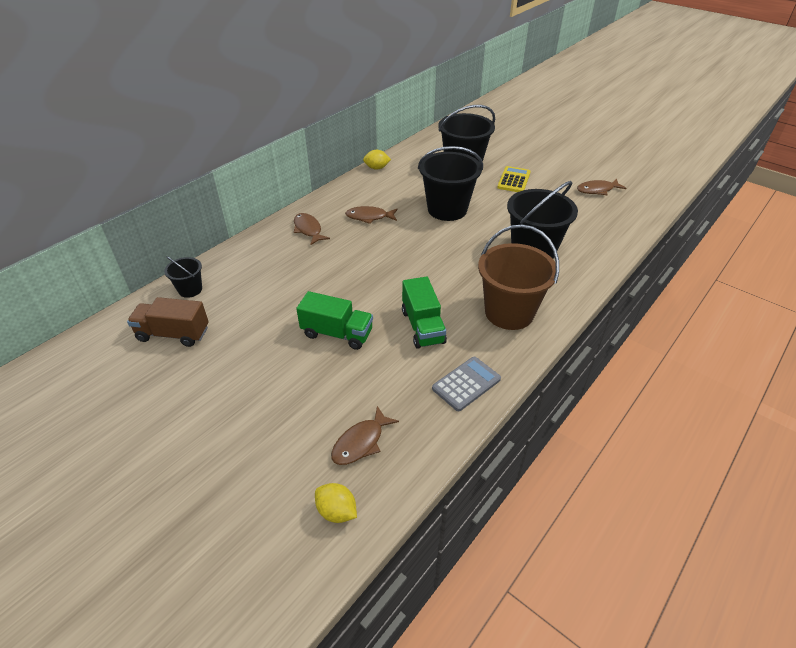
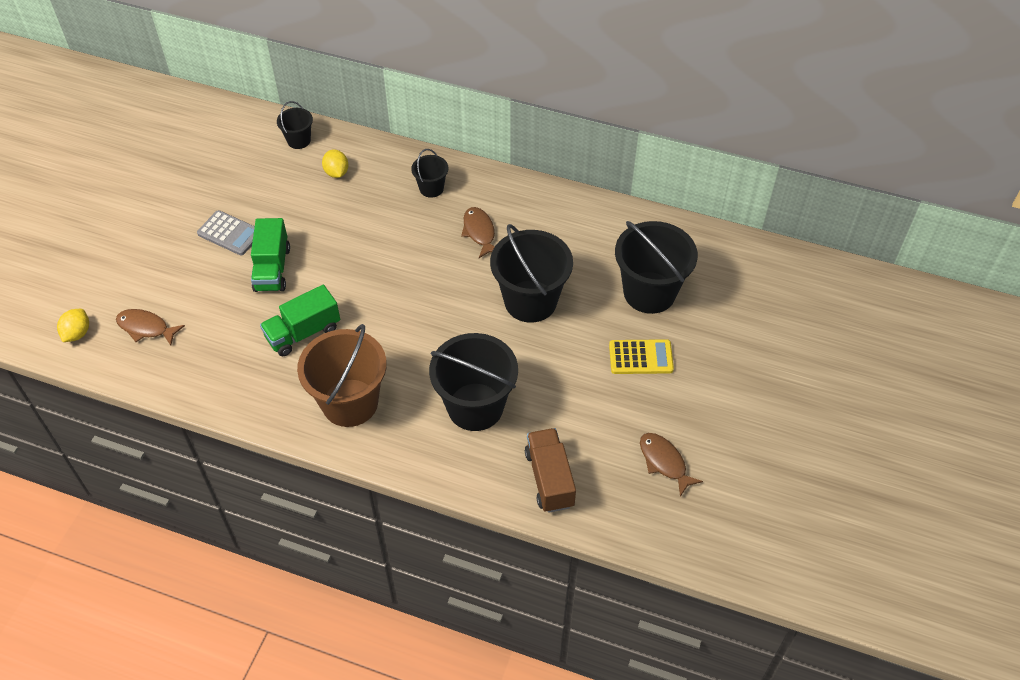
camera: 70 degrees right, 10 degrees up
brown truck [127,297,209,347] -> brown truck moved to [525,428,576,513]
brown fish [294,213,330,245] -> black bucket [411,149,449,198]
yellow lemon [363,150,391,170] -> yellow lemon moved to [322,149,348,178]
grey calculator [432,357,501,411] -> grey calculator moved to [197,210,255,255]

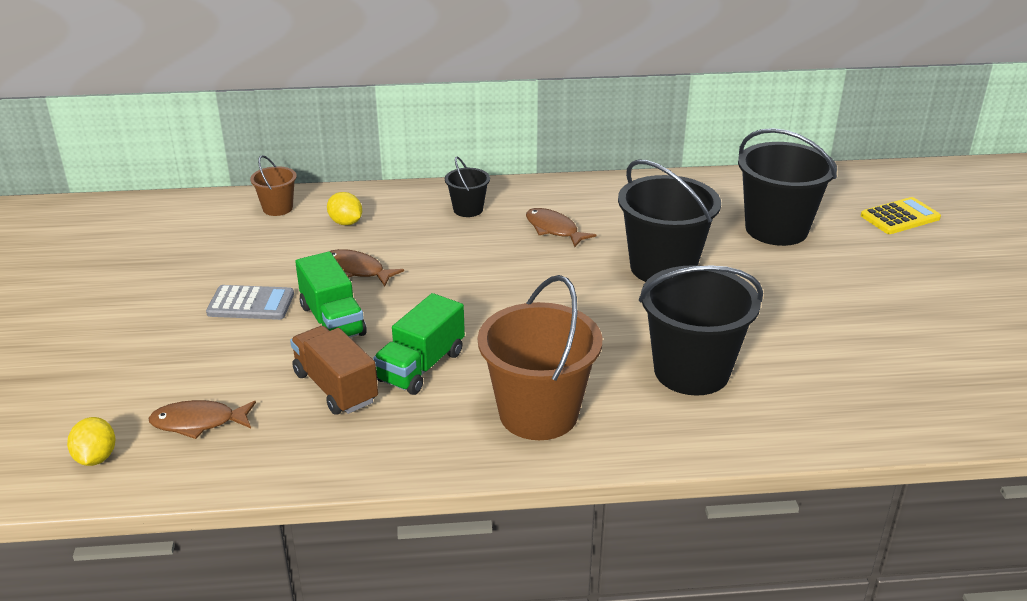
camera: 25 degrees left, 20 degrees down
black bucket [277,101,313,149] -> brown bucket [250,155,297,216]
brown truck [525,428,576,513] -> brown truck moved to [290,326,378,415]
yellow calculator [609,339,674,374] -> yellow calculator moved to [861,197,941,234]
brown fish [640,433,703,497] -> brown fish moved to [329,249,404,286]

